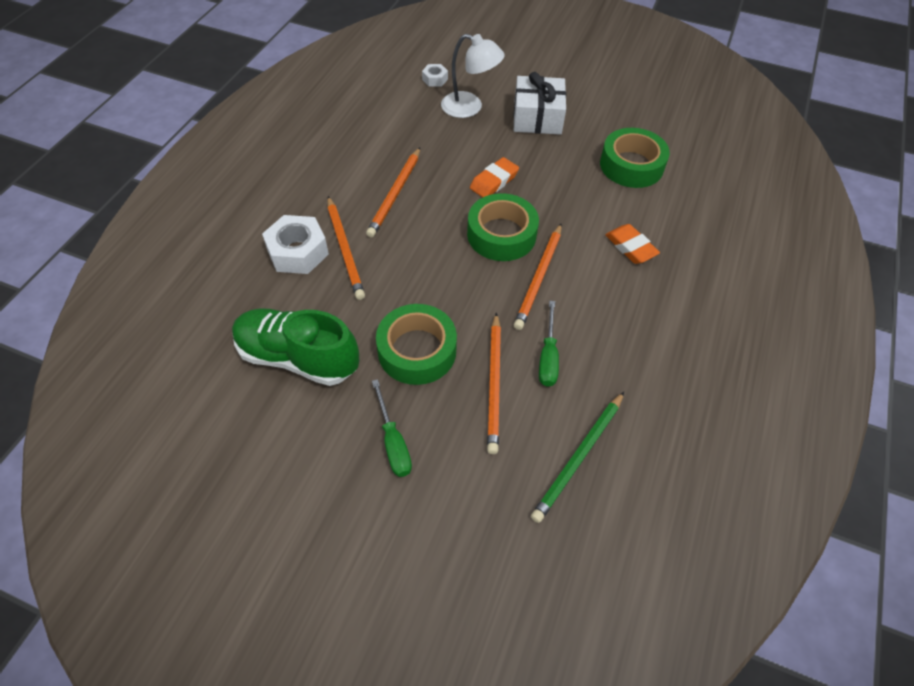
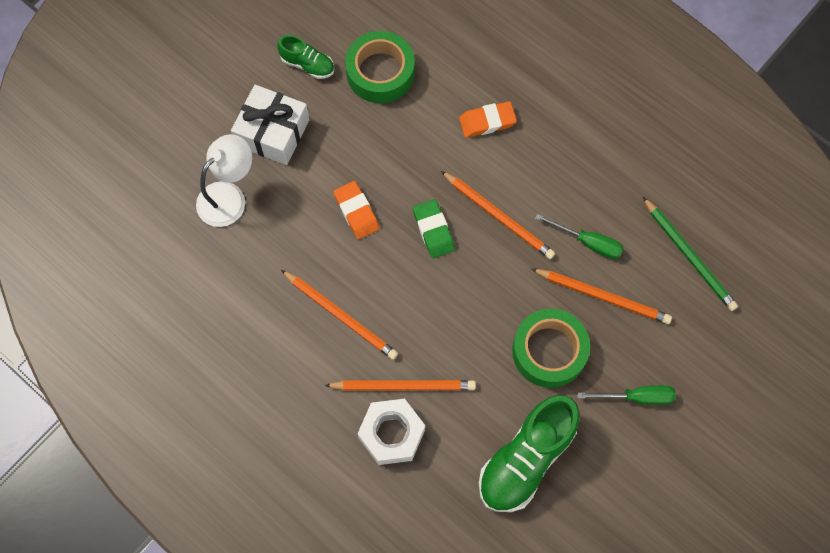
camera: 70 degrees left, 15 degrees up
white nut [422,64,448,87] -> none
green tape [467,193,539,261] -> green eraser [413,199,455,258]
none -> green shoe [277,35,334,79]

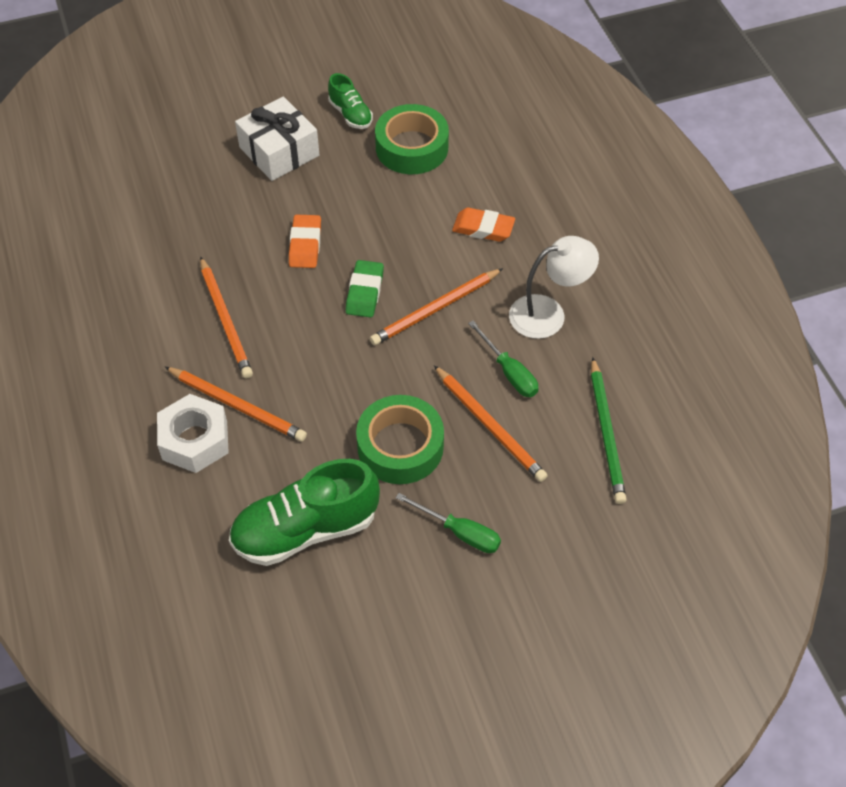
camera: 30 degrees right, 15 degrees down
white lamp [196,134,252,227] -> white lamp moved to [509,236,599,339]
orange pencil [441,171,555,259] -> orange pencil turned 75 degrees clockwise [370,268,503,345]

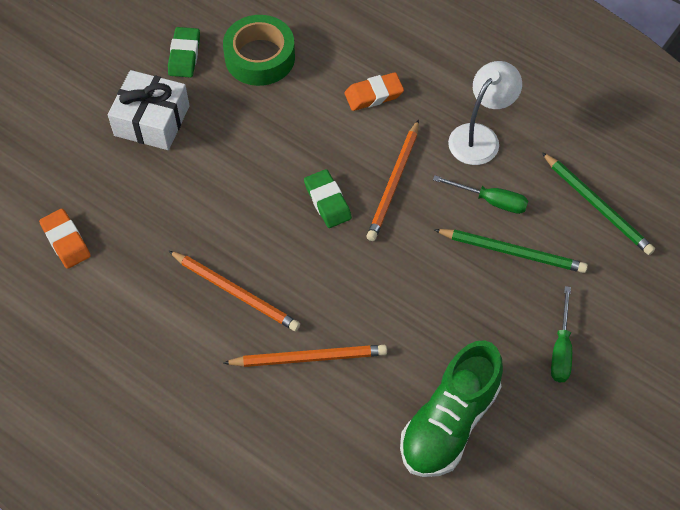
camera: 35 degrees left, 5 degrees up
white nut [157,394,229,473] -> none
orange eraser [289,215,321,268] -> orange eraser moved to [39,209,91,269]
green shoe [328,73,373,129] -> green eraser [168,27,200,78]
green tape [356,395,444,484] -> none
green screwdriver [396,493,501,553] -> green screwdriver turned 105 degrees clockwise [551,286,572,382]
orange pencil [434,365,548,482] -> green pencil [434,229,588,273]

